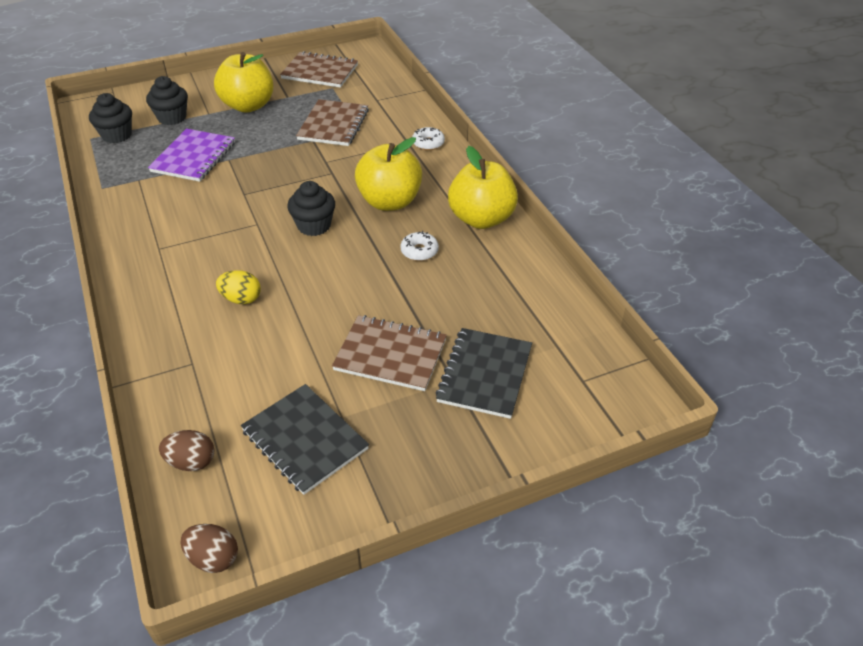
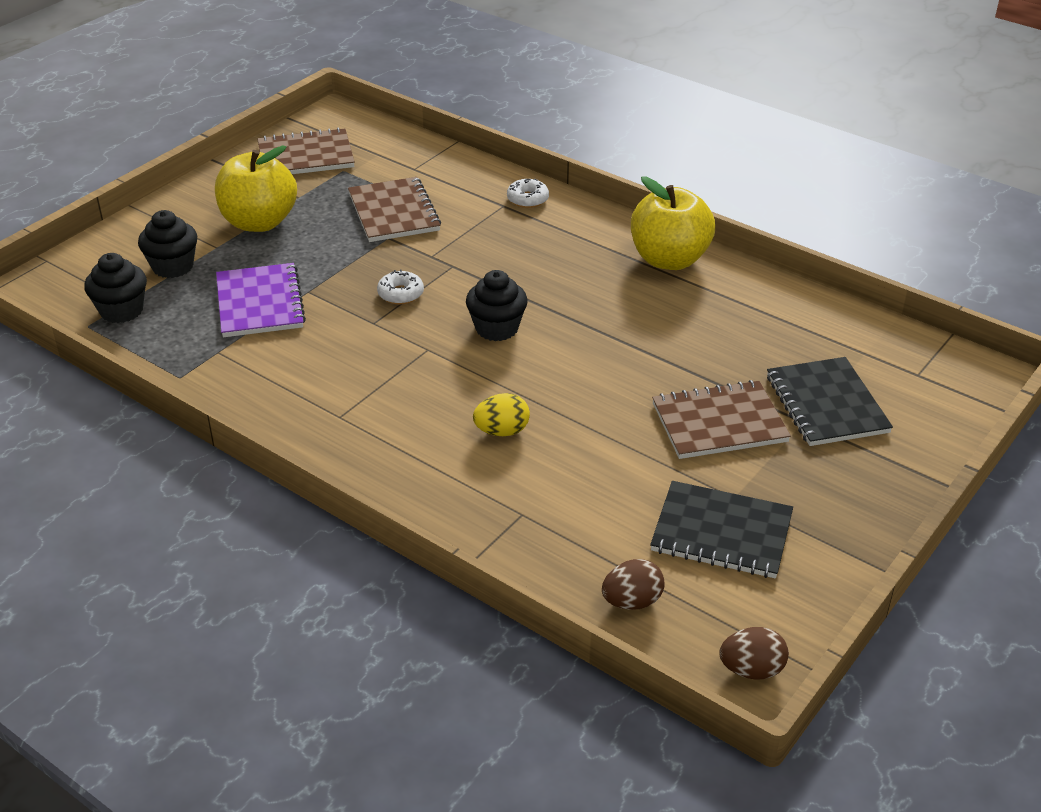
camera: 30 degrees left, 5 degrees down
yellow apple [355,137,422,211] -> none
white donut [400,231,439,261] -> white donut moved to [377,269,424,304]

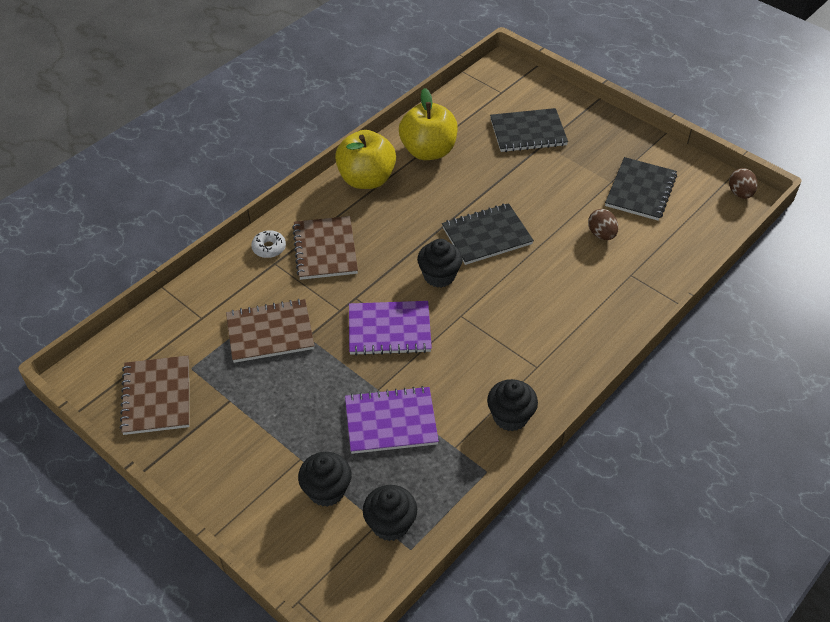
camera: 85 degrees left, 10 degrees up
yellow apple [215,145,297,232] -> yellow apple moved to [399,88,458,160]
white donut [377,269,424,304] -> purple notebook [349,301,432,356]
yellow egg [473,393,530,436] -> none
brown egg [602,559,665,610] -> brown egg moved to [588,209,618,240]
brown notebook [652,380,791,459] -> brown notebook moved to [292,216,358,280]
none -> black notebook [442,203,534,265]
none -> black cupcake [487,379,538,431]

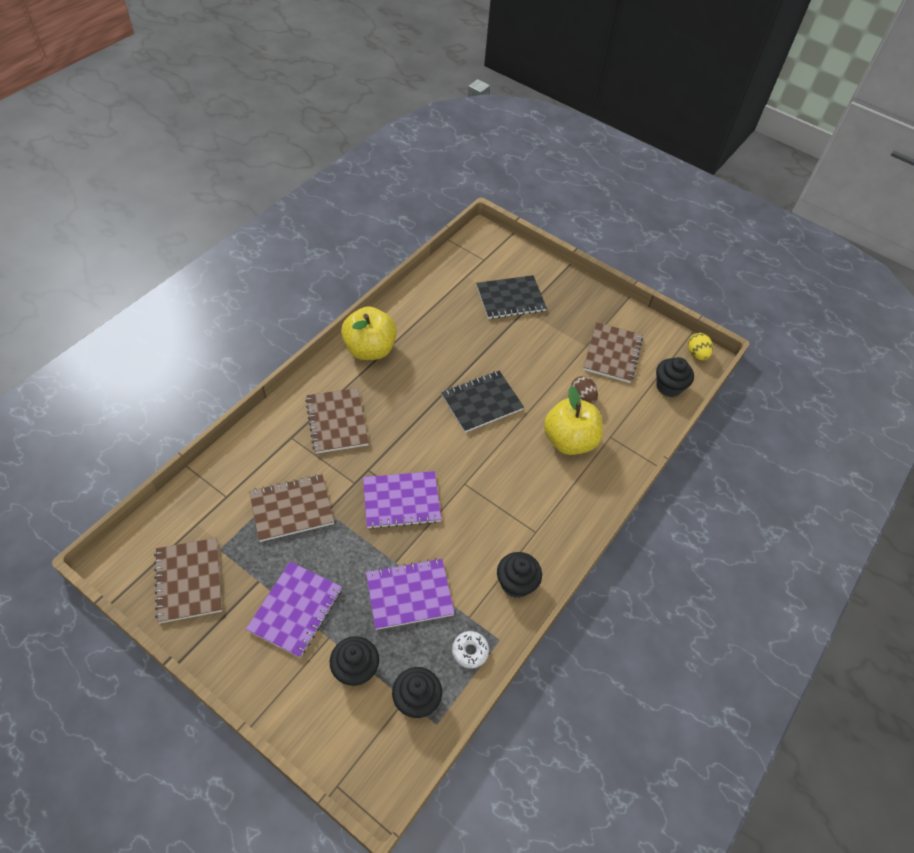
camera: 10 degrees left, 5 degrees up
white donut [251,230,286,258] -> white donut moved to [452,631,489,668]
yellow apple [399,88,458,160] -> yellow apple moved to [544,386,603,455]
black cupcake [417,239,463,288] -> black cupcake moved to [656,357,694,397]
black notebook [605,157,677,221] -> brown notebook [583,322,643,383]
brown egg [729,168,758,199] -> yellow egg [688,333,713,360]
none -> purple notebook [246,562,342,658]

